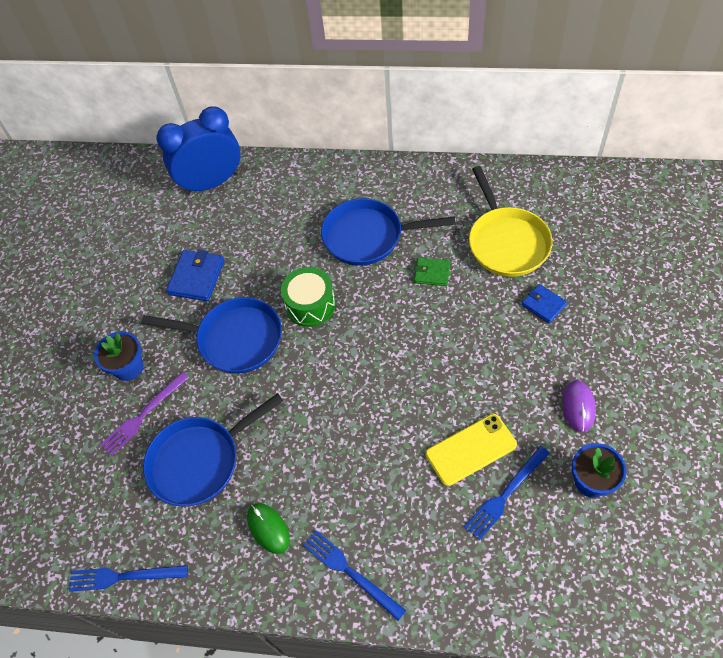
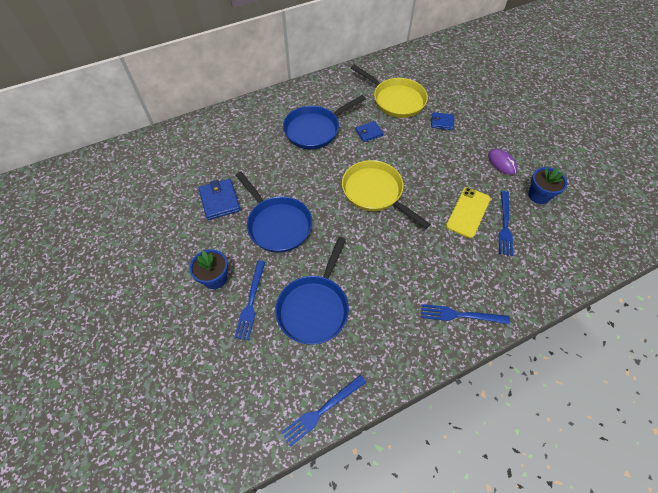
camera: 40 degrees left, 0 degrees up
purple fork [100,372,189,456] -> blue fork [234,260,265,340]
blue pan [141,297,282,374] -> blue pan turned 75 degrees clockwise [235,171,312,253]
blue clock [156,106,241,195] -> none
green mouse [247,503,290,554] -> none
green drum [281,267,336,327] -> none
green wallet [414,258,450,286] -> blue wallet [355,121,384,142]
none -> yellow pan [342,160,430,229]

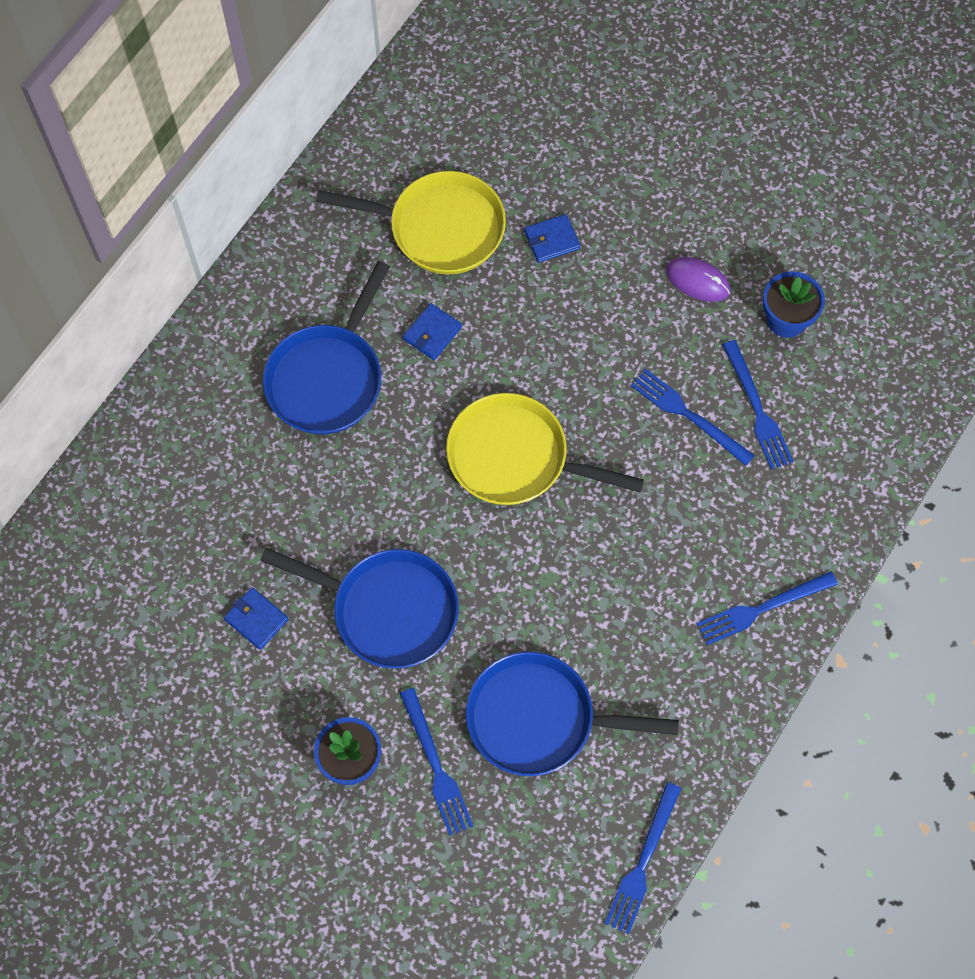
camera: 30 degrees left, 10 degrees up
blue wallet [199,179,241,220] -> blue wallet [224,587,289,650], size x0.64
blue pan [275,237,349,345] -> blue pan turned 105 degrees clockwise [466,652,679,776]
yellow phone [446,187,491,238] -> blue fork [631,369,755,466]

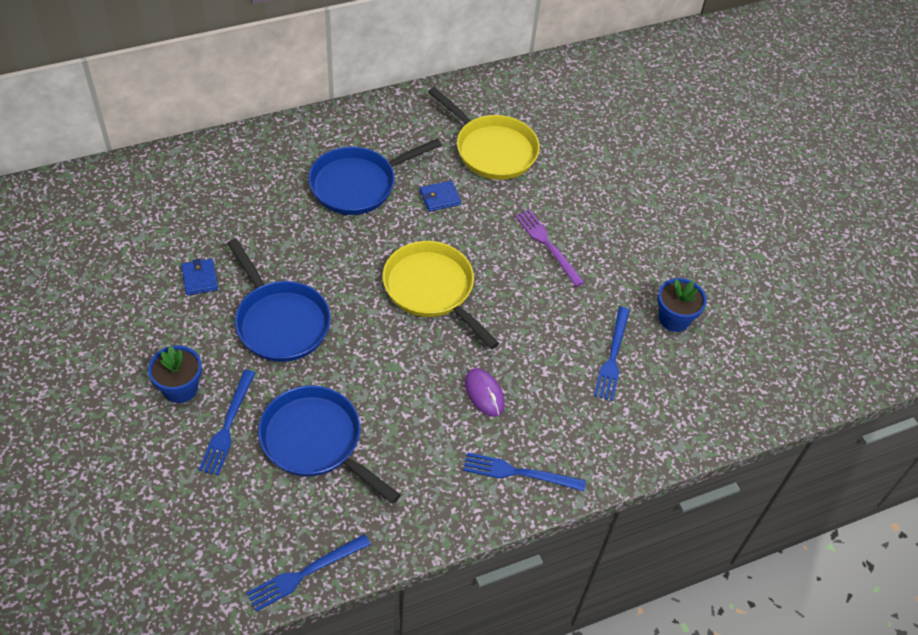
camera: 30 degrees right, 15 degrees down
blue wallet [524,214,580,263] -> none
blue fork [631,369,755,466] -> none
purple mouse [666,257,731,302] -> purple mouse moved to [465,368,505,417]
none -> purple fork [515,209,585,287]

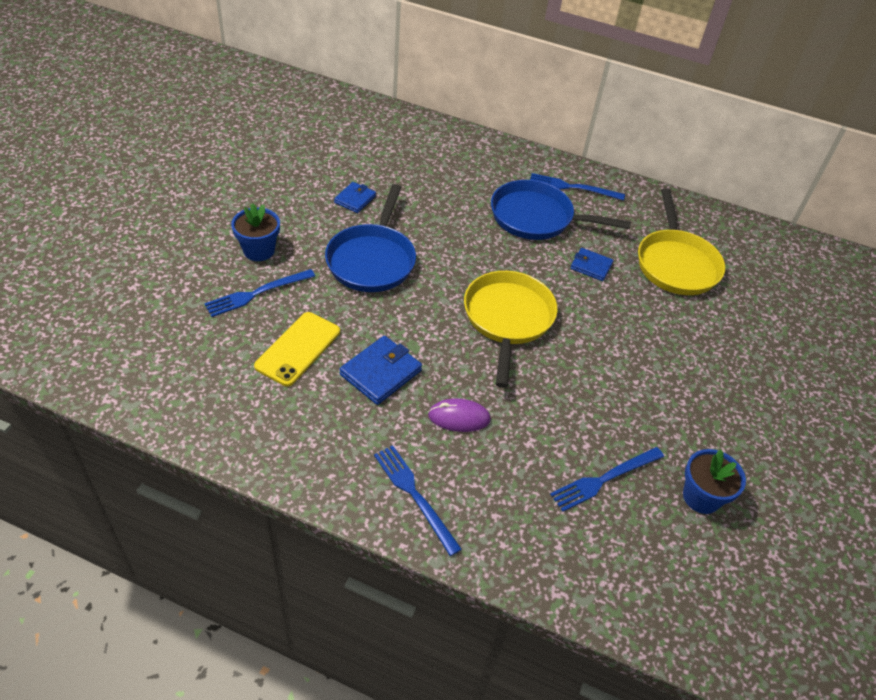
camera: 45 degrees right, 5 degrees down
blue fork [246,534,371,612] -> blue fork moved to [530,173,625,200]
blue pan [258,385,401,504] -> yellow phone [254,312,340,387]
purple mouse [465,368,505,417] -> purple mouse turned 75 degrees clockwise [428,399,491,432]
purple fork [515,209,585,287] -> none
none -> blue wallet [340,336,422,405]

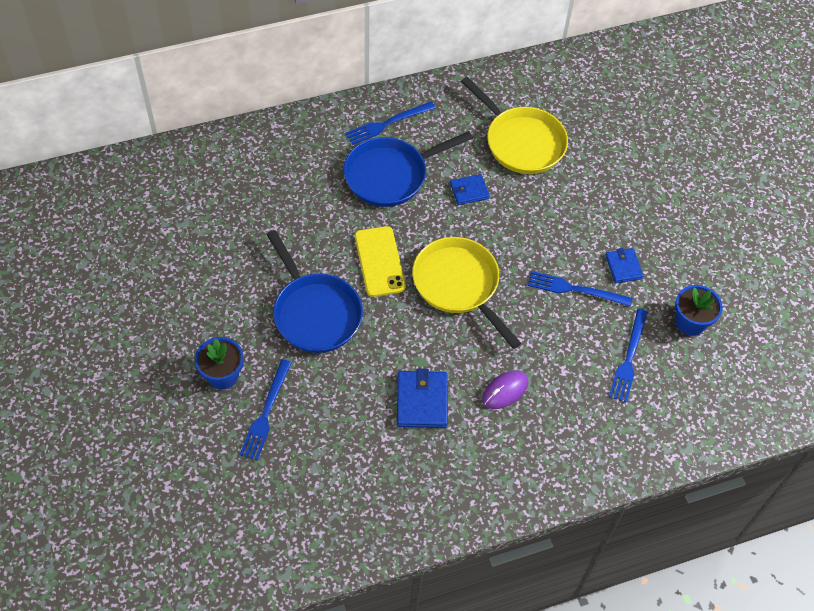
camera: 40 degrees left, 10 degrees up
yellow phone [254,312,340,387] -> yellow phone moved to [355,226,406,297]
blue wallet [334,182,376,213] -> blue wallet moved to [605,248,644,283]
blue fork [374,445,462,556] -> blue fork moved to [528,271,633,307]

